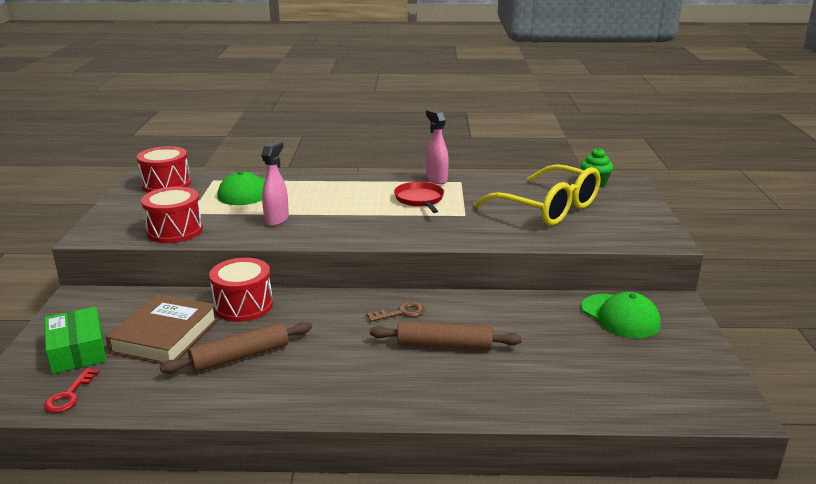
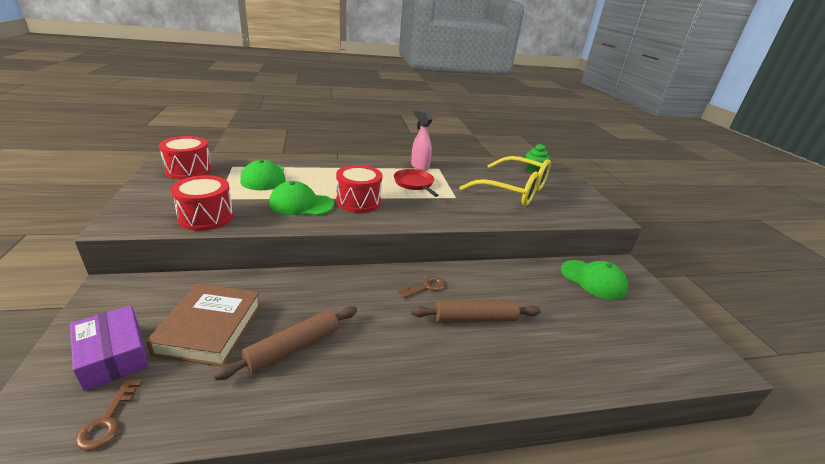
camera: 15 degrees left, 5 degrees up
red key [44,368,100,413] -> brown key [76,380,142,451]
green box [45,307,106,374] -> purple box [70,305,149,391]
red drum [209,258,273,322] -> red drum moved to [336,165,383,213]
pink spray bottle [261,141,289,226] -> green cap [269,181,334,216]

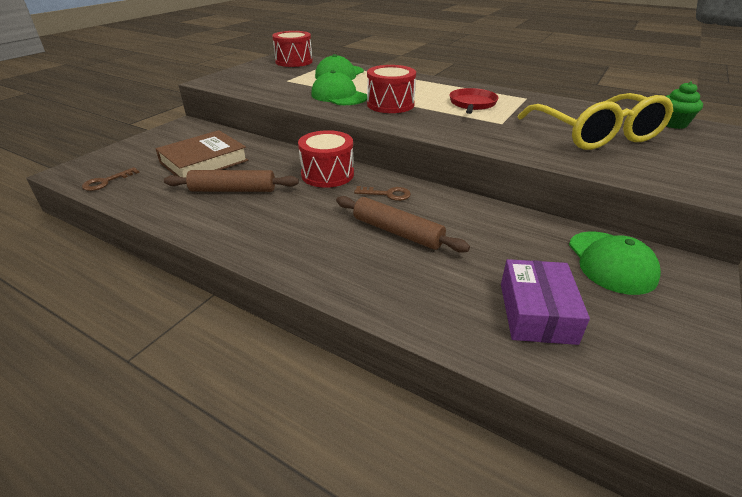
camera: 45 degrees right, 5 degrees up
purple box [70,305,149,391] -> purple box moved to [501,259,590,345]
red drum [170,175,234,231] -> red drum moved to [298,130,354,188]
pink spray bottle [411,110,433,171] -> none

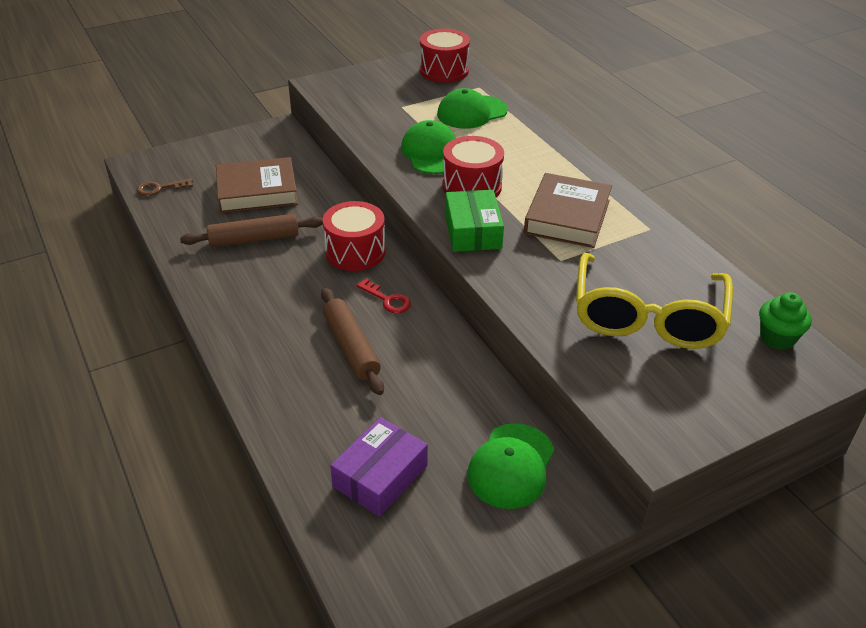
camera: 30 degrees right, 5 degrees up
brown rolling pin [164,170,299,192] -> brown rolling pin turned 45 degrees counterclockwise [180,214,323,247]
brown key [354,186,411,201] -> red key [356,278,411,313]
red pan [449,88,499,114] -> brown book [524,173,612,248]
none -> green box [445,190,504,252]

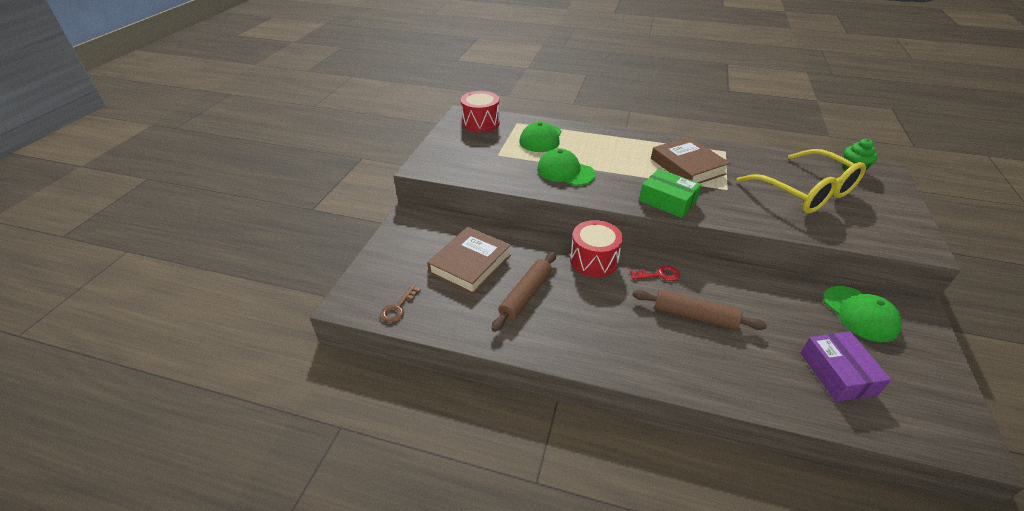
camera: 45 degrees left, 0 degrees up
red drum [442,136,504,197] -> none

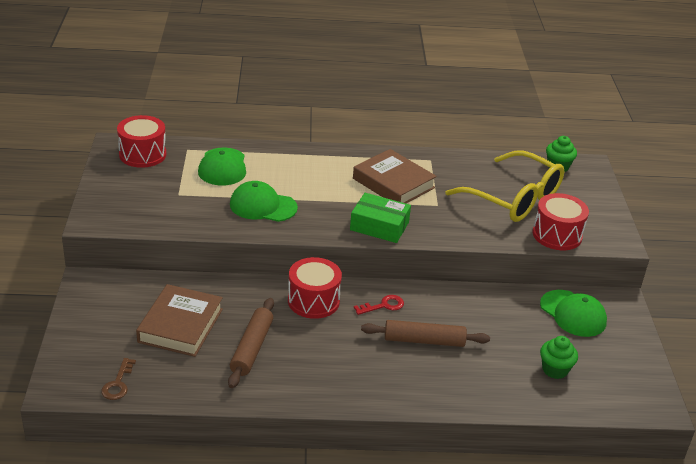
camera: 20 degrees left, 5 degrees down
purple box [800,331,891,402] -> green cupcake [540,336,578,379]
none -> red drum [533,193,589,250]

